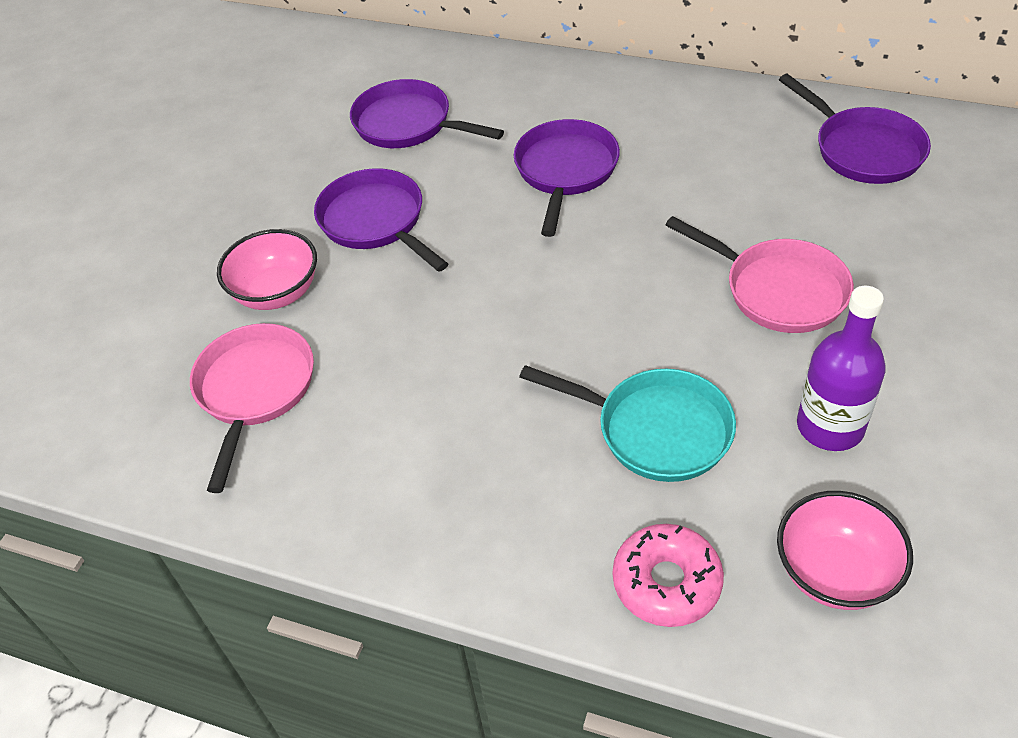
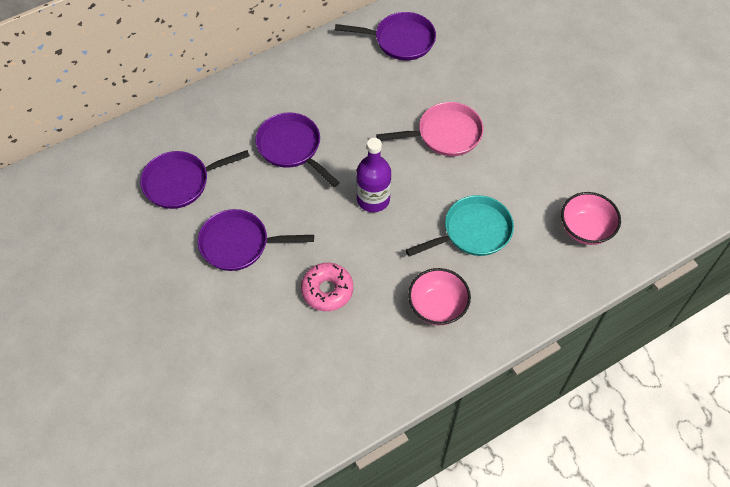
camera: 55 degrees left, 10 degrees up
pink pan [190,323,314,493] -> none
pink bowl [217,229,317,310] -> pink bowl moved to [408,268,471,325]
pink donut [613,524,724,627] -> pink donut moved to [301,263,353,311]
purple bottle [797,286,886,451] -> purple bottle moved to [356,138,391,212]

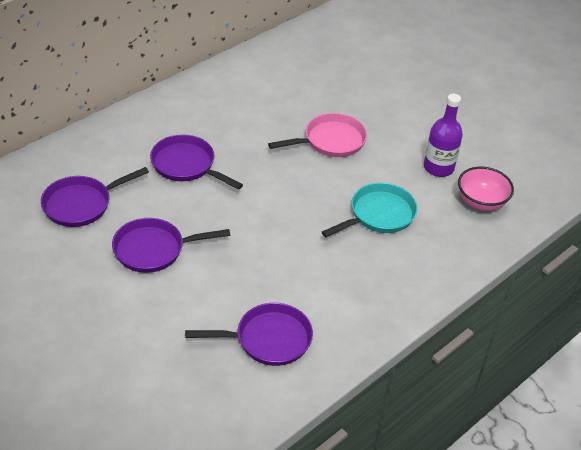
camera: 15 degrees left, 15 degrees down
pink donut [301,263,353,311] -> none
purple pan [335,12,436,60] -> purple pan moved to [185,303,313,366]
purple bottle [356,138,391,212] -> purple bottle moved to [424,94,463,177]
pink bowl [408,268,471,325] -> none

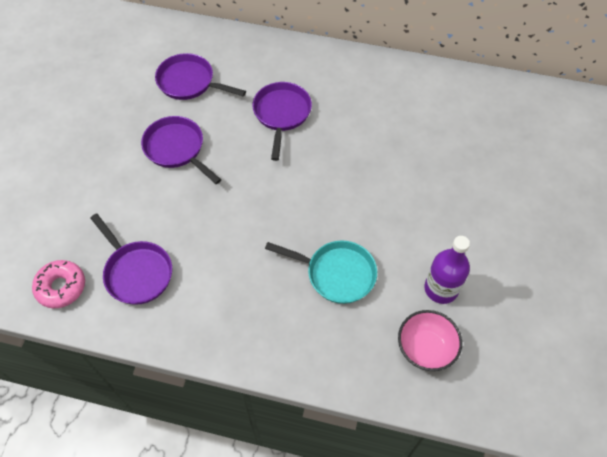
camera: 60 degrees right, 15 degrees up
pink pan [268,113,367,157] -> none
none -> pink donut [32,260,85,308]

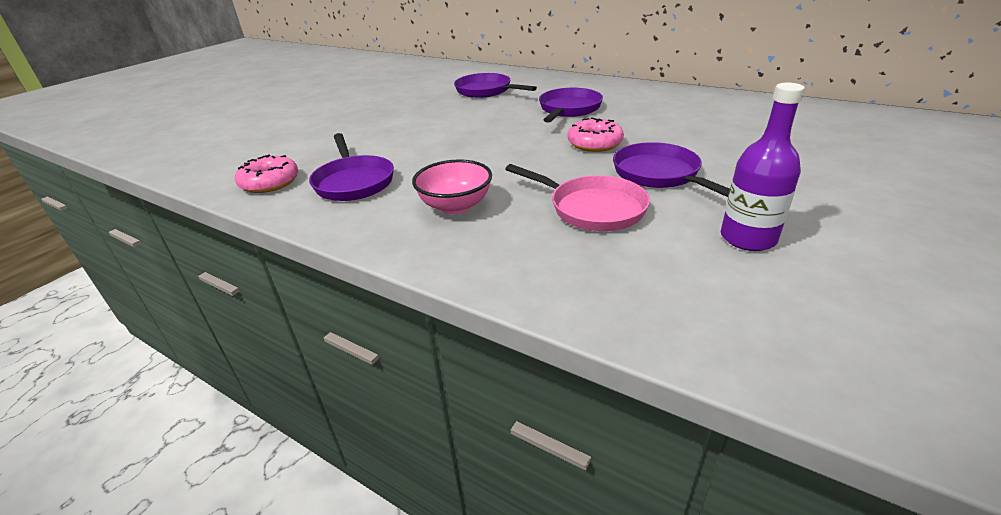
camera: 20 degrees right, 25 degrees down
purple pan [141,116,221,184] -> purple pan moved to [613,142,730,197]
turquoise pan [265,240,377,304] -> pink pan [505,164,650,231]
pink bowl [398,310,462,371] -> pink bowl moved to [412,159,492,214]
none -> pink donut [567,117,624,152]

